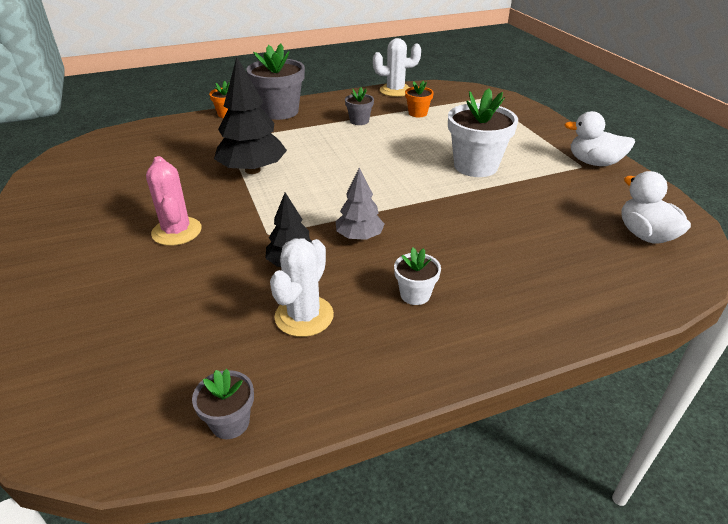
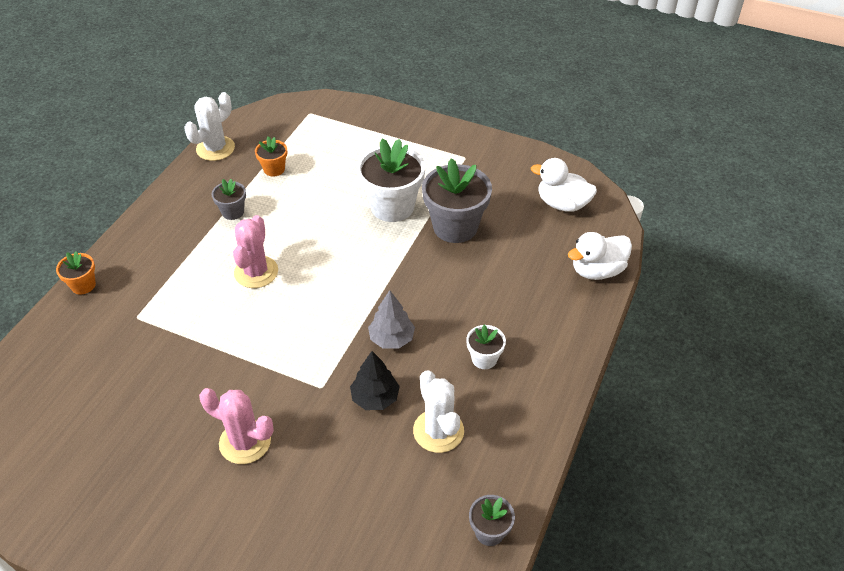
camera: 45 degrees left, 10 degrees up
black tree [214,57,287,174] -> none
grey flower pot [246,44,305,120] -> grey flower pot moved to [422,158,492,243]
white duck [564,111,635,166] -> white duck moved to [568,232,632,280]
none -> pink cactus [233,215,278,288]

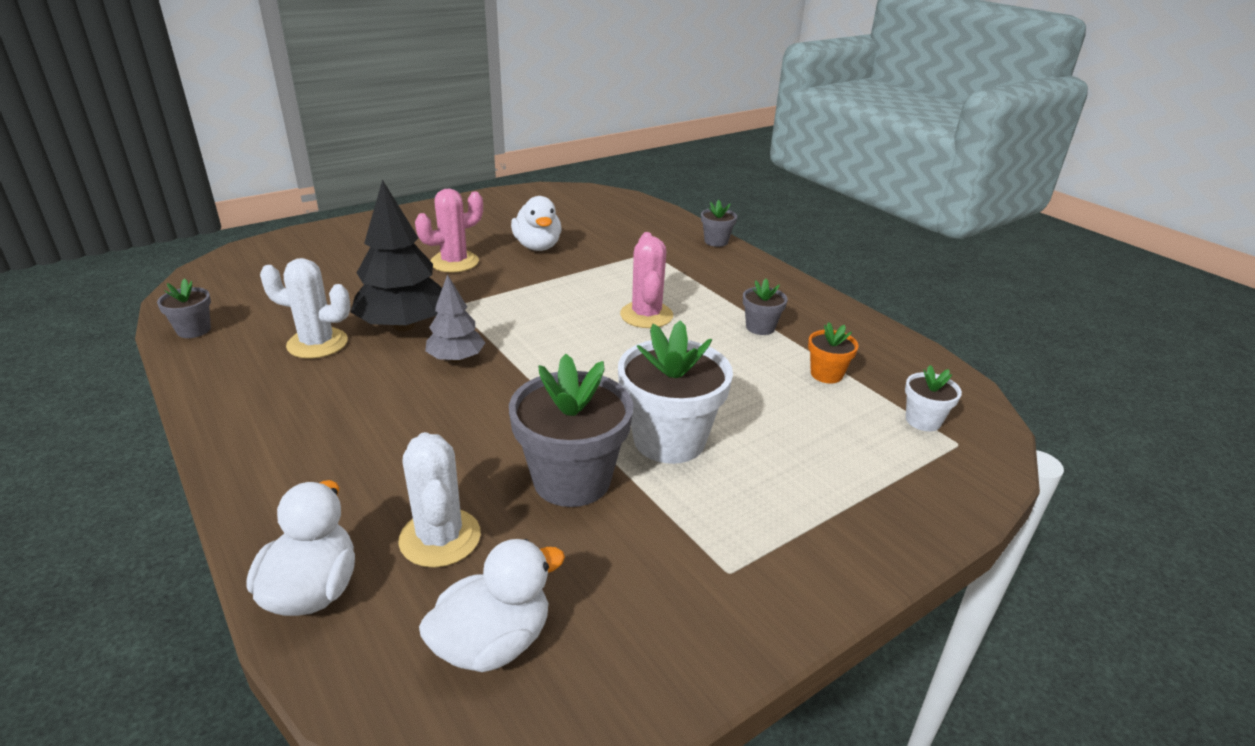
camera: 120 degrees right, 15 degrees down
orange flower pot [56,251,96,295] -> grey flower pot [701,200,737,247]
white cactus [184,92,235,161] -> white cactus moved to [398,432,481,568]
pink cactus [233,215,278,288] -> pink cactus turned 45 degrees clockwise [620,232,673,328]
black tree [350,351,400,410] -> black tree [351,180,442,331], size x1.71
white flower pot [466,325,506,369] -> white flower pot moved to [905,365,962,431]
none -> white duck [511,196,561,251]

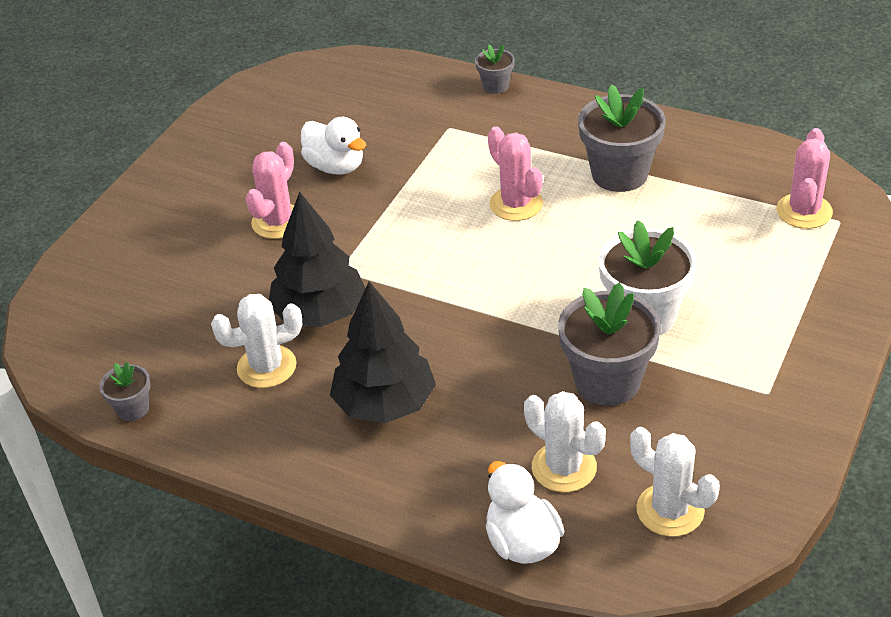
camera: 25 degrees left, 10 degrees up
white duck [419,539,565,672] -> white cactus [630,427,720,537]
grey tree [425,274,485,362] -> none
grey flower pot [743,279,788,335] -> grey flower pot [578,84,666,192], size x1.99
orange flower pot [808,322,859,383] -> none
white flower pot [905,365,962,431] -> pink cactus [776,128,833,229]
none -> black tree [330,281,436,423]

